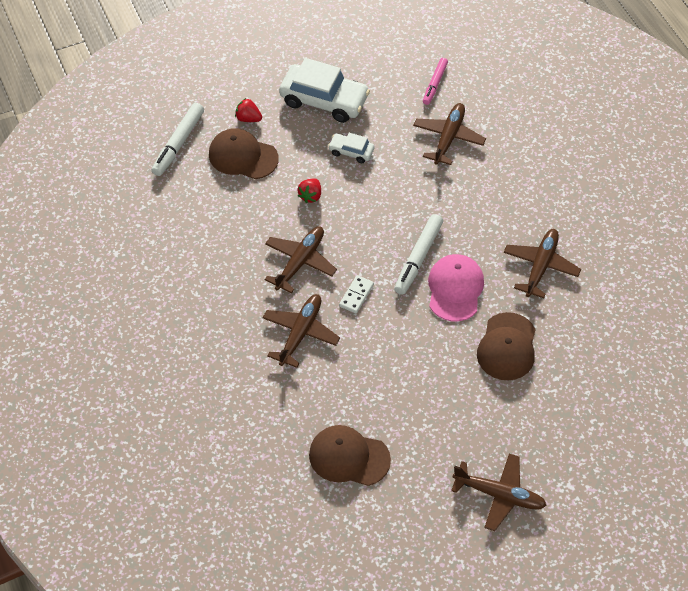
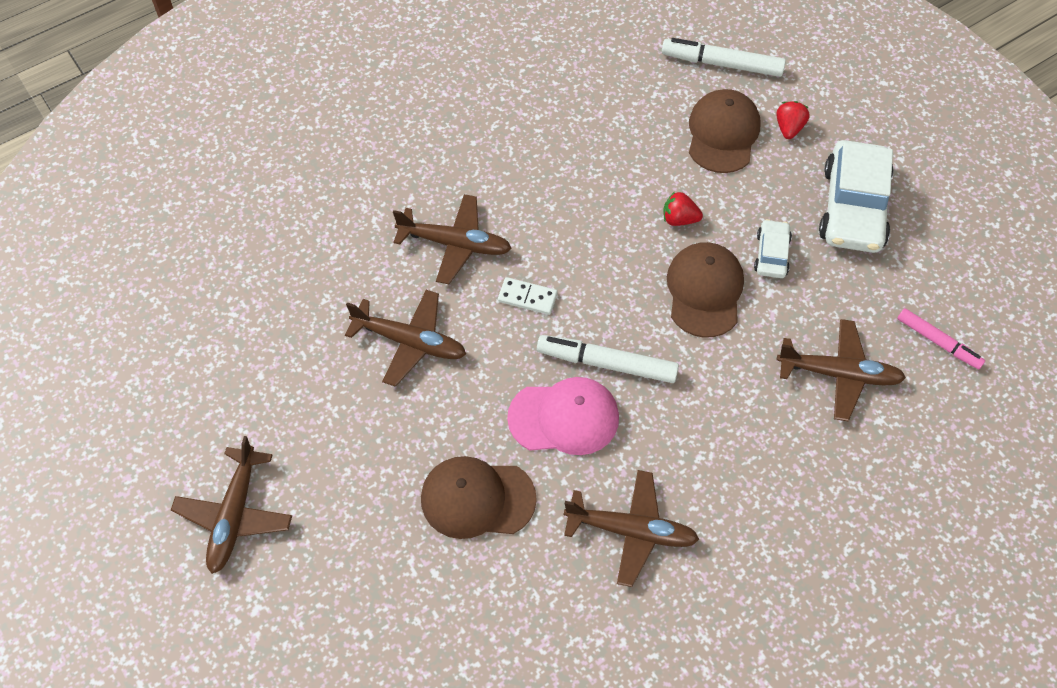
camera: 80 degrees right, 5 degrees up
brown plane [265,227,337,293] -> brown plane moved to [345,290,466,387]
brown cap [309,425,391,486] -> brown cap moved to [667,242,744,338]
pink marker [423,58,448,105] -> pink marker turned 150 degrees counterclockwise [897,308,985,369]

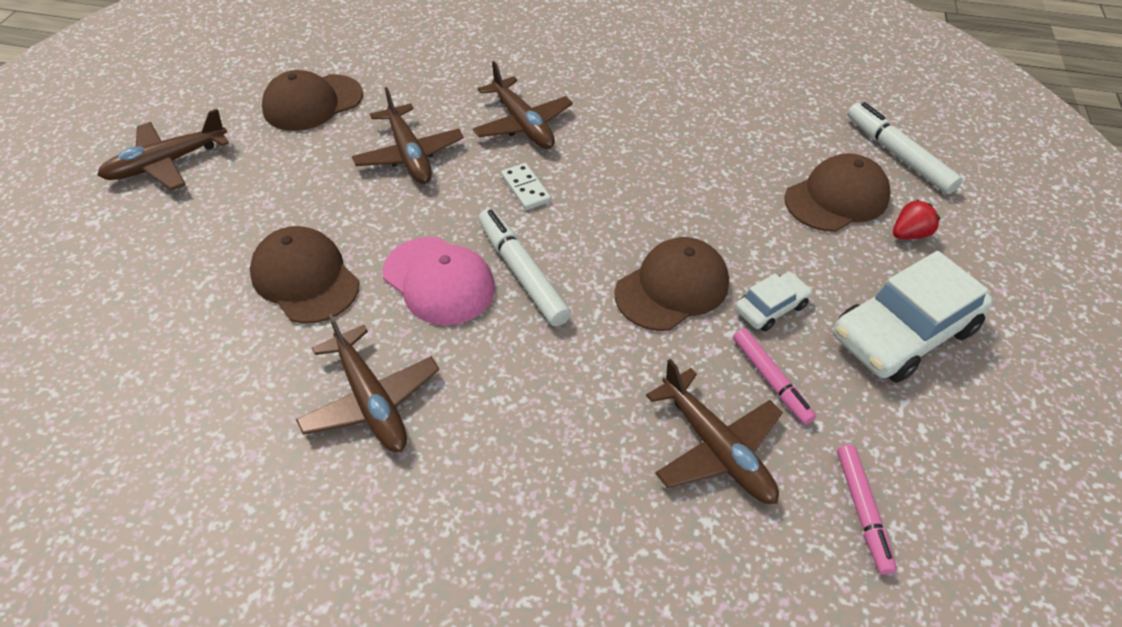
camera: 45 degrees right, 10 degrees down
red strawberry [663,192,703,226] -> none
none -> brown cap [262,70,363,131]
none -> pink marker [733,328,816,425]

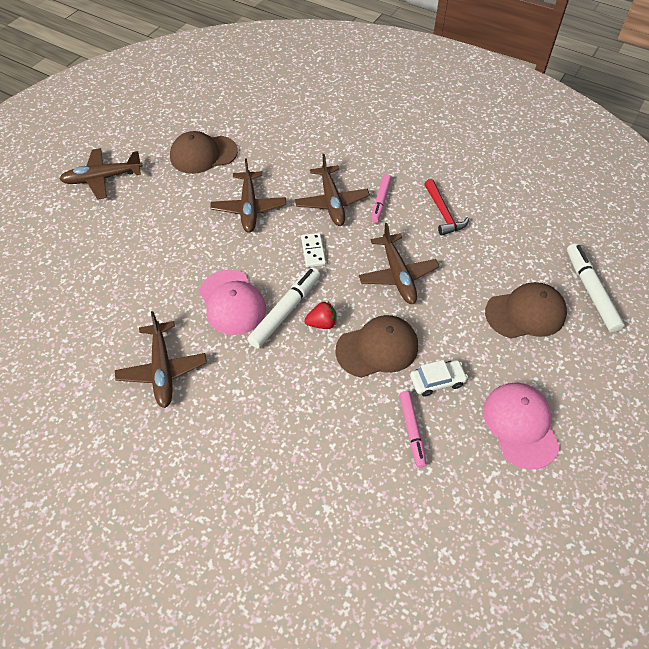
camera: 20 degrees right, 5 degrees up
brown cap [250,226,360,324] -> none
white marker [478,209,571,326] -> white marker turned 45 degrees clockwise [247,267,320,348]
brown plane [646,359,783,504] -> brown plane moved to [359,223,439,304]
white car [833,251,993,383] -> pink cap [483,383,560,470]
pink marker [837,444,897,575] -> pink marker moved to [371,174,392,223]
red strawberry [893,199,940,239] -> red strawberry moved to [304,302,337,329]
none -> red hammer [424,179,469,236]

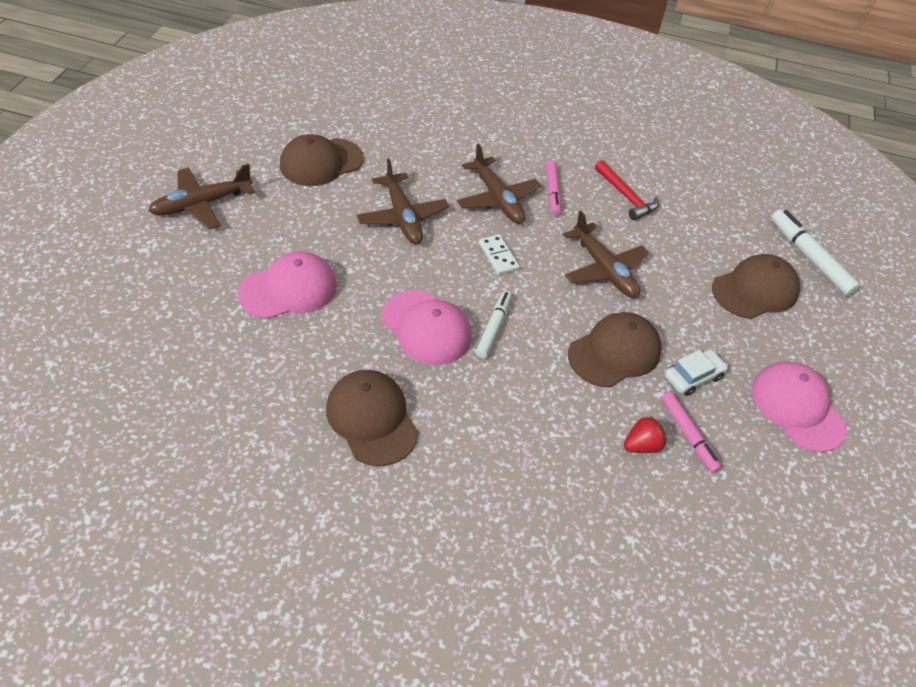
camera: 20 degrees left, 5 degrees down
brown plane [115,311,207,408] -> brown cap [326,370,419,466]
white marker [247,267,320,348] -> white marker [475,291,512,359], size x0.67
red strawberry [304,302,337,329] -> red strawberry moved to [624,416,667,453]
none -> pink cap [238,251,337,319]

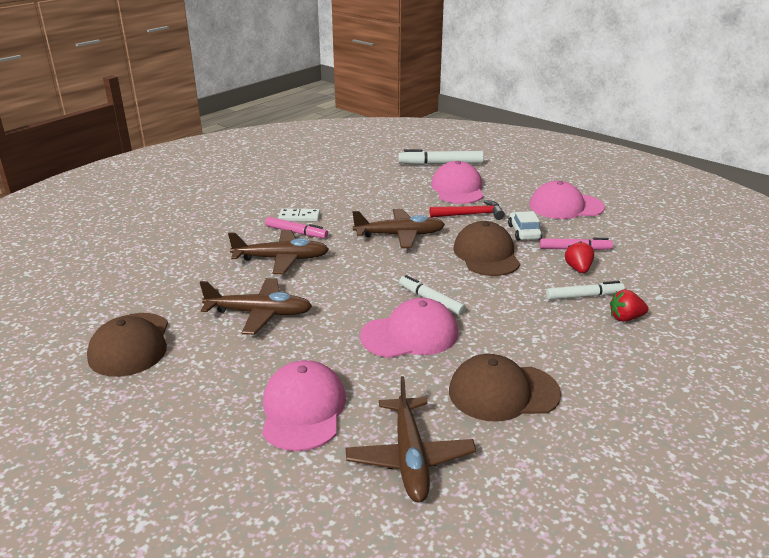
camera: 60 degrees left, 20 degrees down
brown plane [148,164,255,229] -> brown plane moved to [346,376,476,502]
white domino [479,234,520,275] -> white domino moved to [278,208,320,222]
red hammer [595,160,659,220] -> red hammer moved to [430,200,505,220]
brown cap [712,254,800,319] -> pink cap [431,161,483,204]
none -> white marker [546,281,625,300]
none -> red strawberry [610,289,648,322]

